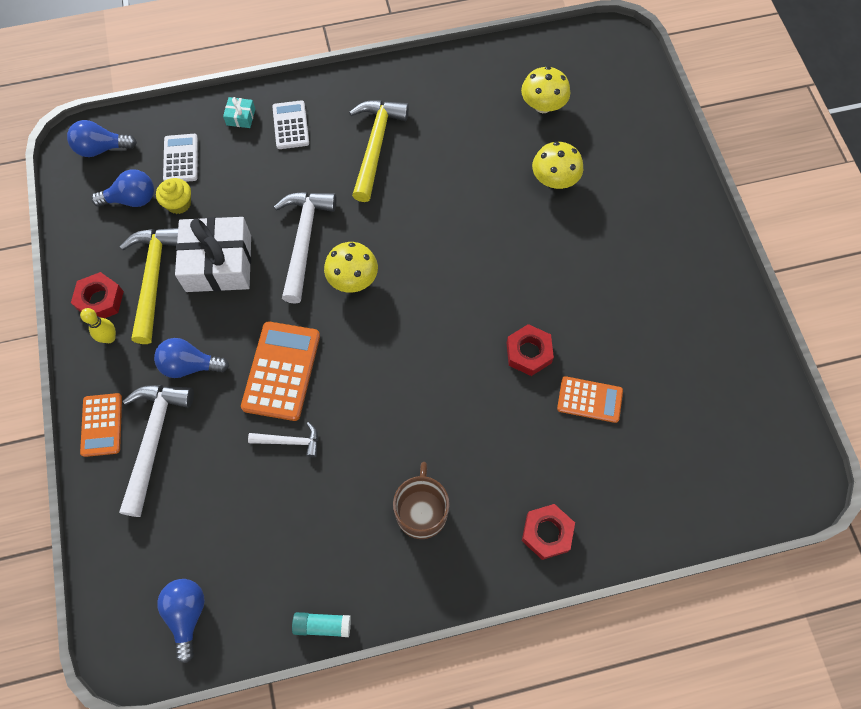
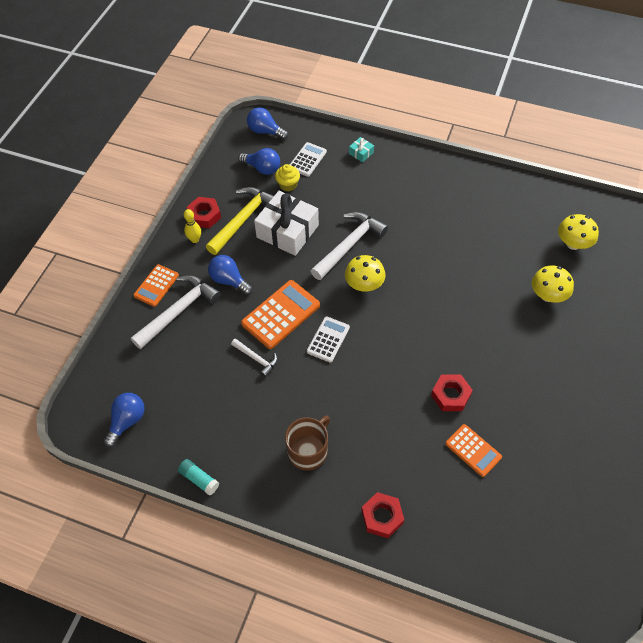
camera: 35 degrees right, 10 degrees down
white calculator [272,100,309,149] -> white calculator moved to [307,316,350,363]
yellow hammer [349,100,409,202] -> none

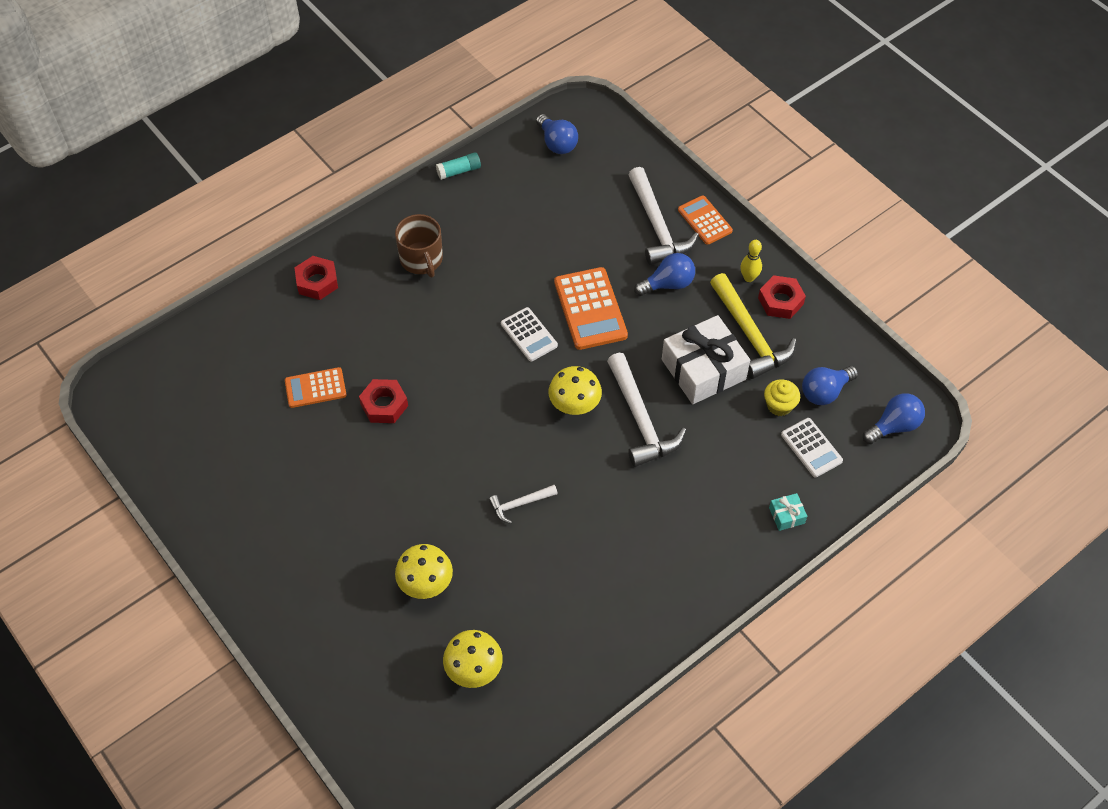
camera: 120 degrees right, 0 degrees up
white hammer [231,338,277,377] -> white hammer moved to [489,485,558,524]

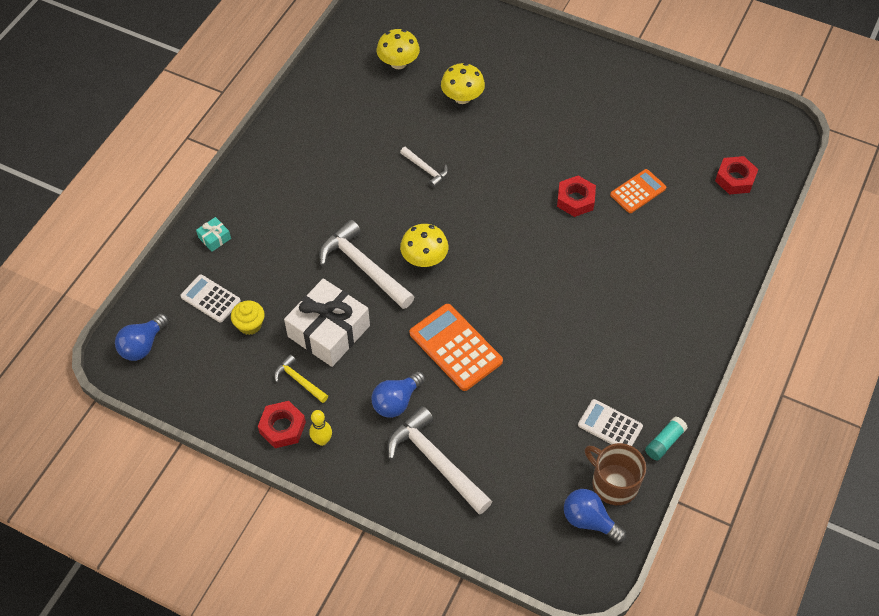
camera: 155 degrees right, 0 degrees up
red nut [295,256,338,300] -> red nut moved to [715,156,758,195]
brown mug [395,214,443,277] -> brown mug moved to [585,443,646,505]
white hammer [489,485,558,524] -> white hammer turned 90 degrees clockwise [400,147,448,188]
white calculator [501,307,558,361] -> white calculator moved to [578,399,643,446]
orange calculator [678,195,733,245] -> none
yellow hammer [710,273,797,379] -> yellow hammer [274,355,328,403], size x0.52
blue light bulb [802,366,858,405] -> none

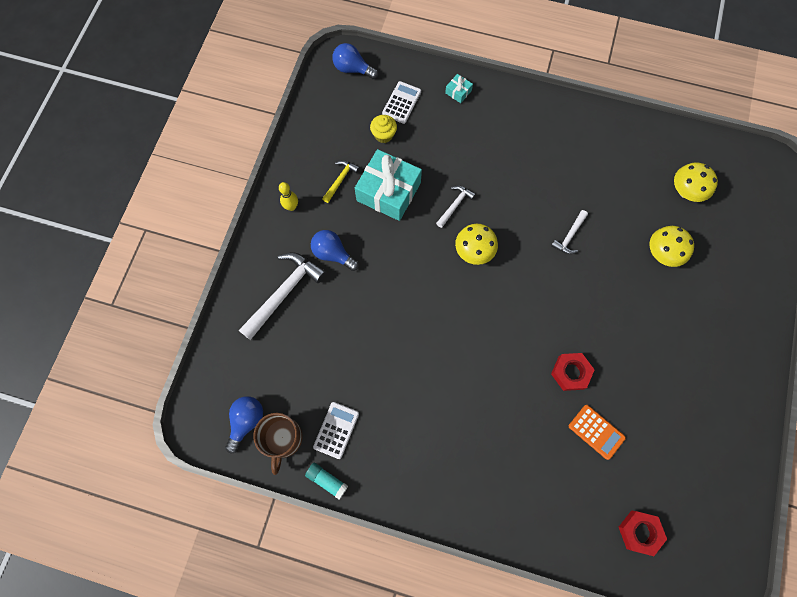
camera: 80 degrees right, 15 degrees up
red nut [258,401,306,448] -> none
white gift [284,278,370,367] -> turquoise gift [355,149,422,221]
white hammer [319,220,414,309] -> white hammer [436,185,476,228], size x0.52
orange calculator [410,304,503,391] -> none
brown mug [585,443,646,505] -> brown mug turned 150 degrees clockwise [253,413,302,475]

